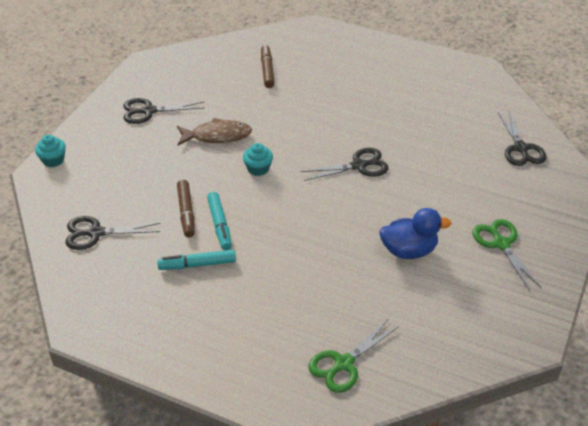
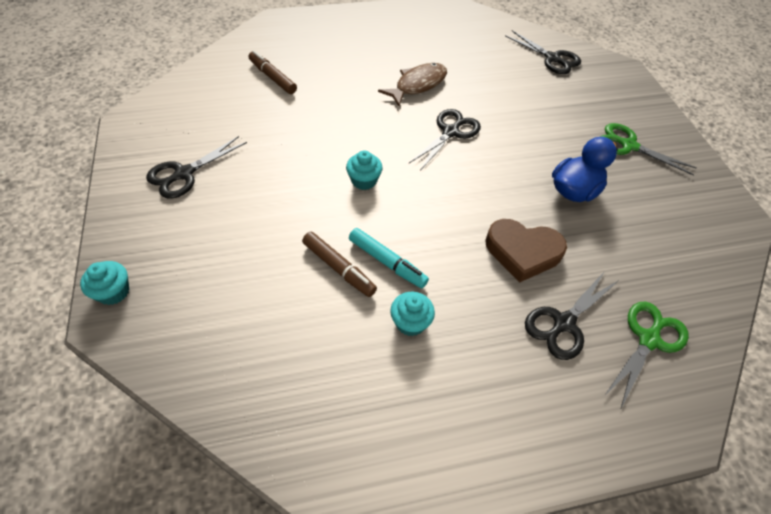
camera: 40 degrees left, 10 degrees up
black scissors [65,216,160,250] -> black scissors moved to [525,271,619,360]
turquoise marker [157,250,236,270] -> turquoise cupcake [390,292,435,336]
brown fish [177,118,252,146] -> brown fish moved to [378,63,447,106]
green scissors [308,319,399,393] -> green scissors turned 150 degrees counterclockwise [604,302,689,408]
none -> brown heart [485,219,567,283]

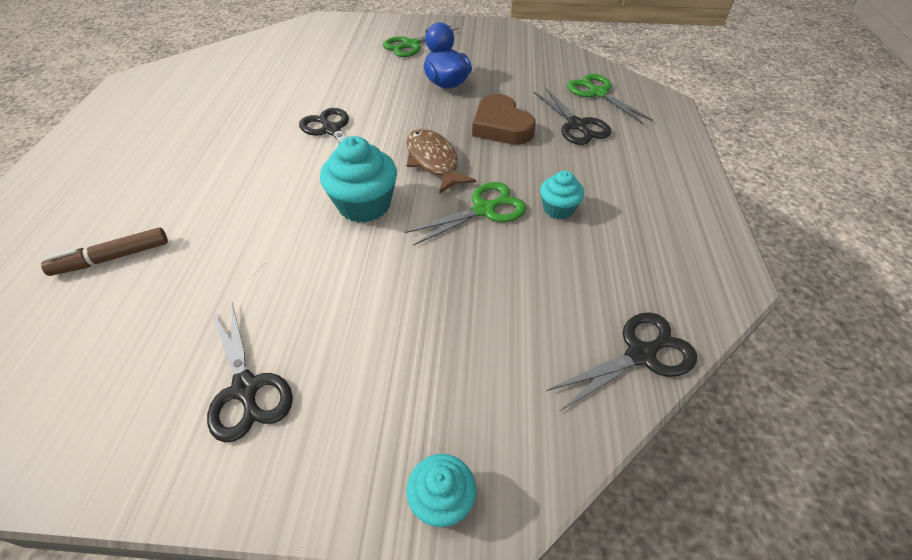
camera: 70 degrees left, 5 degrees down
brown marker [302,232,377,297] -> none
turquoise cupcake [346,151,383,190] -> turquoise cupcake [320,136,397,223], size x1.72
turquoise marker [349,228,429,288] -> green scissors [405,182,526,246]
brown fish [378,63,447,106] -> brown fish moved to [407,129,476,193]
brown heart [485,219,567,283] -> brown heart turned 120 degrees clockwise [472,94,536,145]
black scissors [505,31,581,74] -> black scissors moved to [547,312,697,411]

